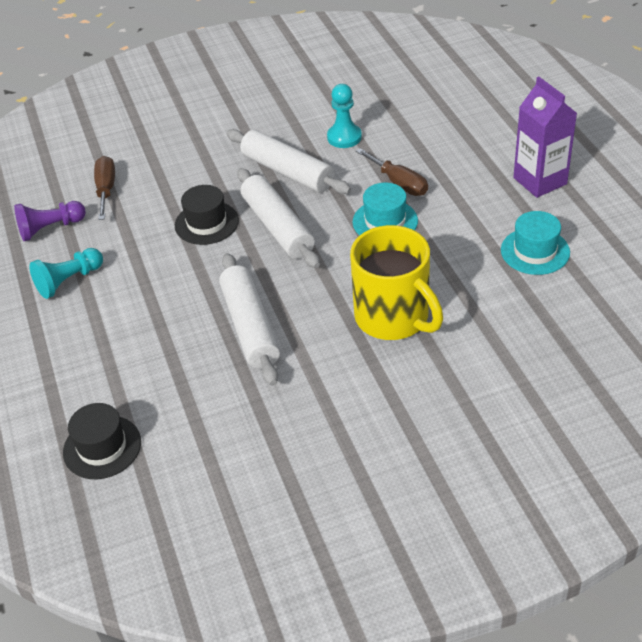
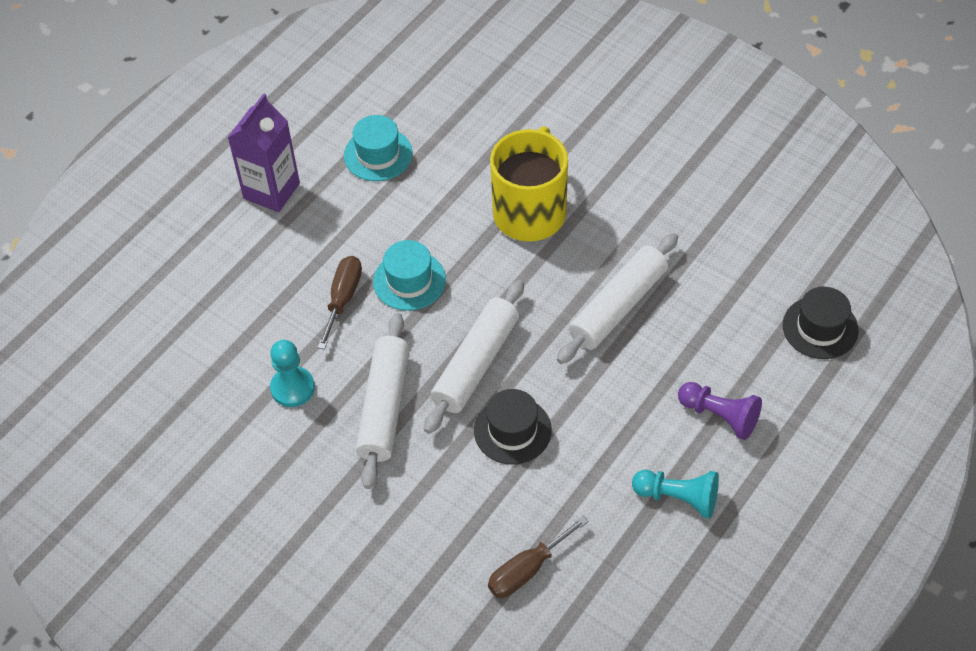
camera: 125 degrees left, 10 degrees up
purple pawn [14,201,86,241] -> purple pawn moved to [678,382,762,440]

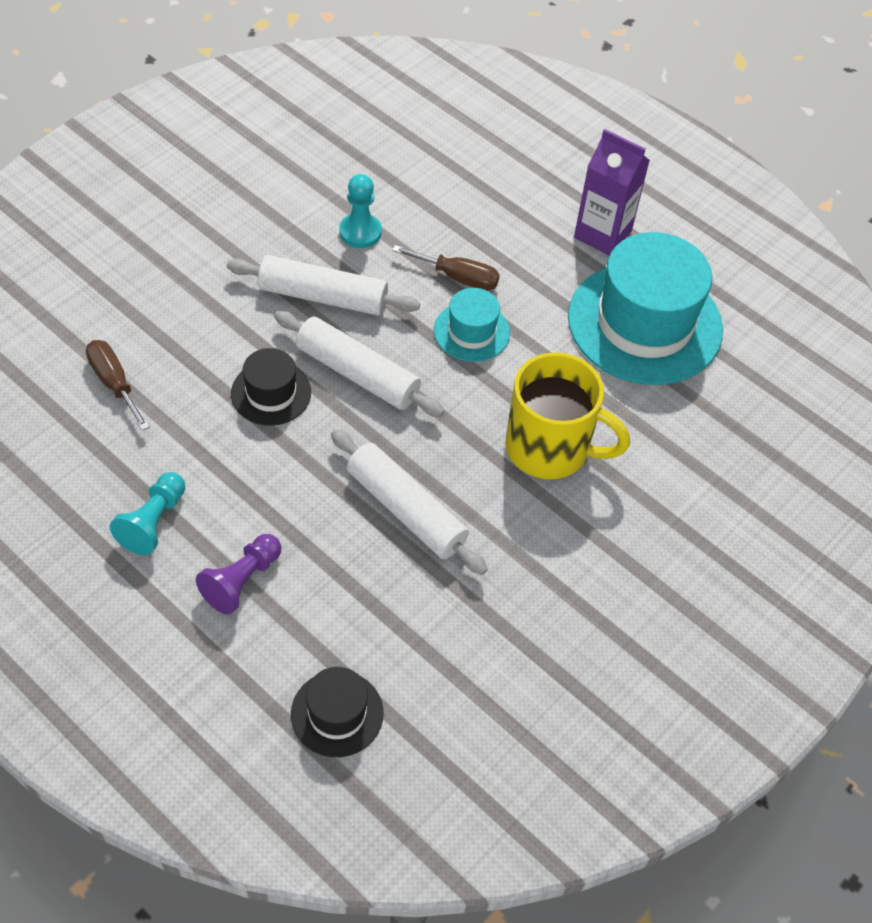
camera: 90 degrees right, 0 degrees up
turquoise hat [344,115,413,181] -> turquoise hat [568,232,723,385], size x2.06

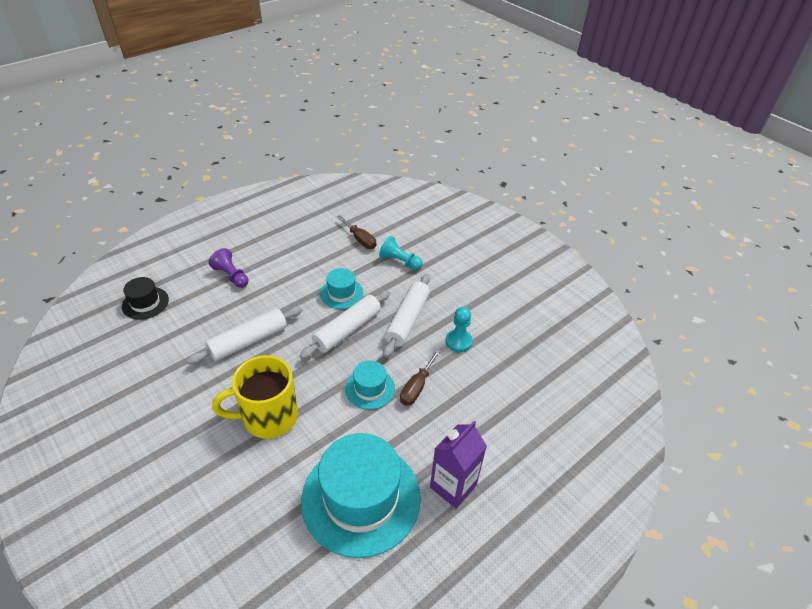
camera: 100 degrees right, 10 degrees down
brown screwdriver [86,340,150,431] -> brown screwdriver turned 75 degrees clockwise [337,215,377,249]
turquoise pawn [110,472,185,555] -> turquoise pawn moved to [379,236,423,270]
black hat [231,348,311,426] -> turquoise hat [320,268,364,309]
yellow mug [505,352,630,479] -> yellow mug turned 45 degrees clockwise [212,355,298,439]

